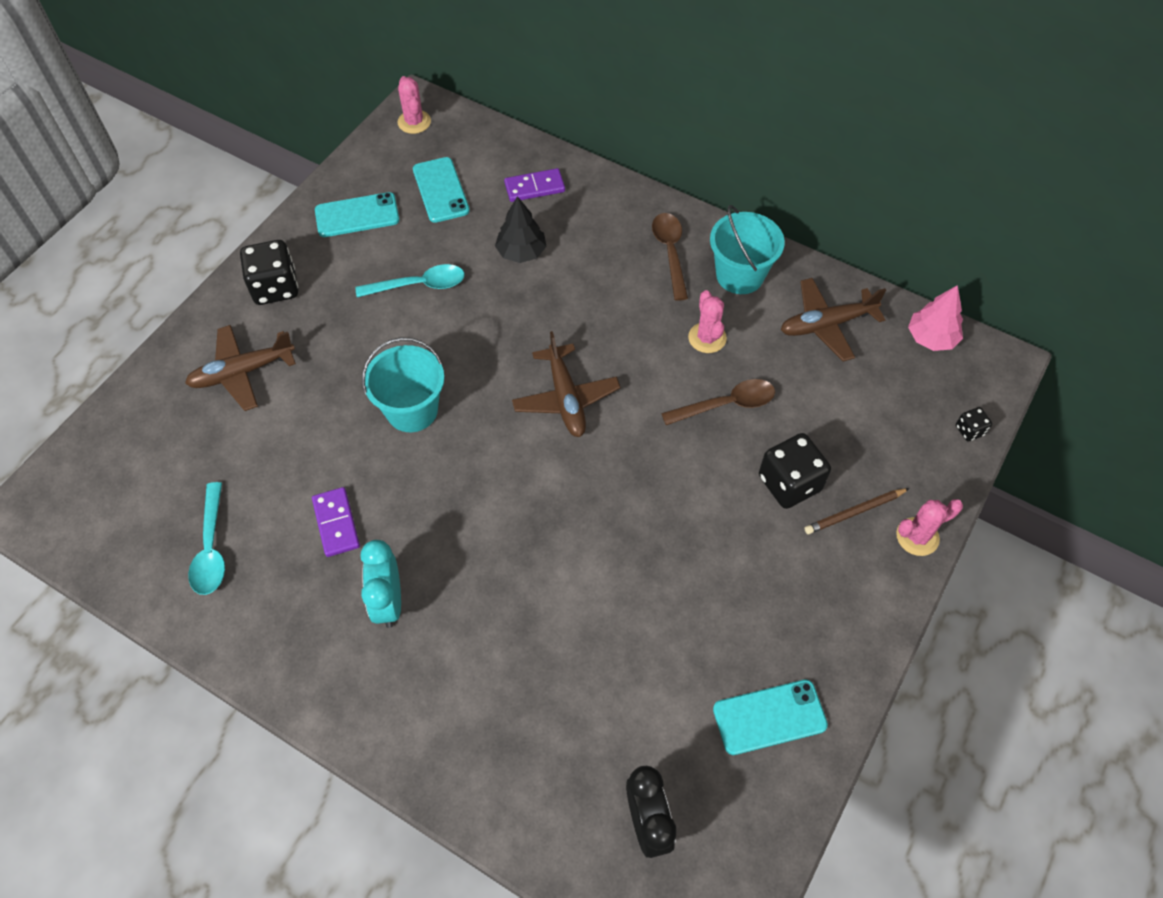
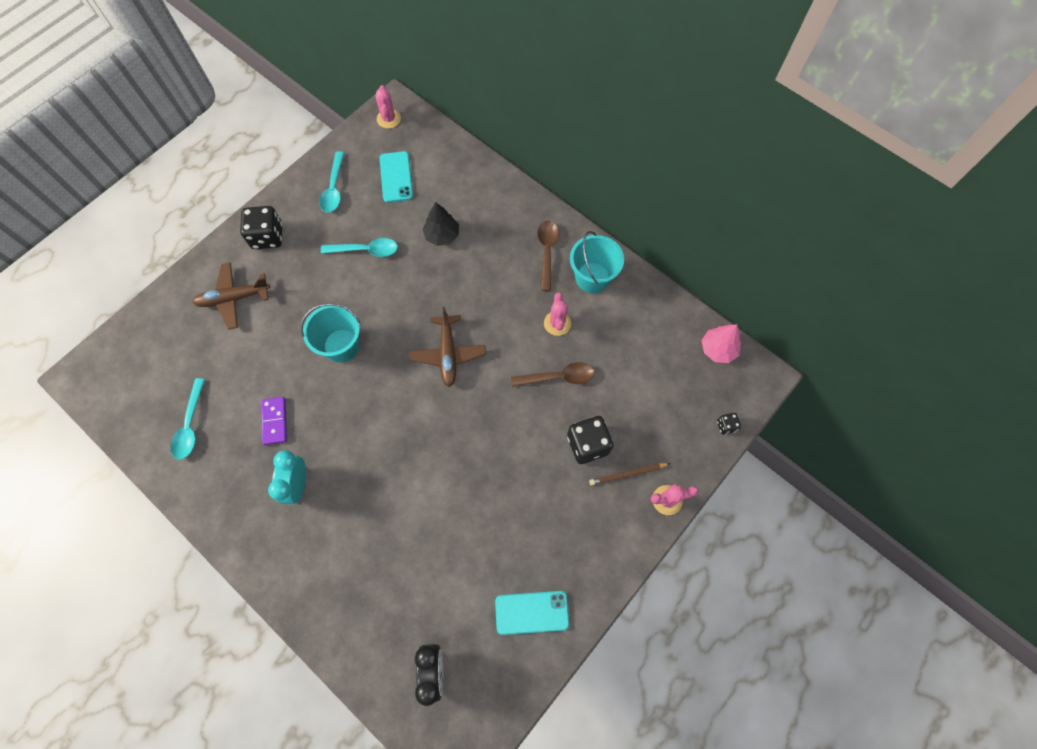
camera: 10 degrees right, 10 degrees up
turquoise phone [315,192,399,237] -> turquoise spoon [319,151,344,213]
purple domino [504,168,565,202] -> none
brown plane [781,278,886,361] -> none

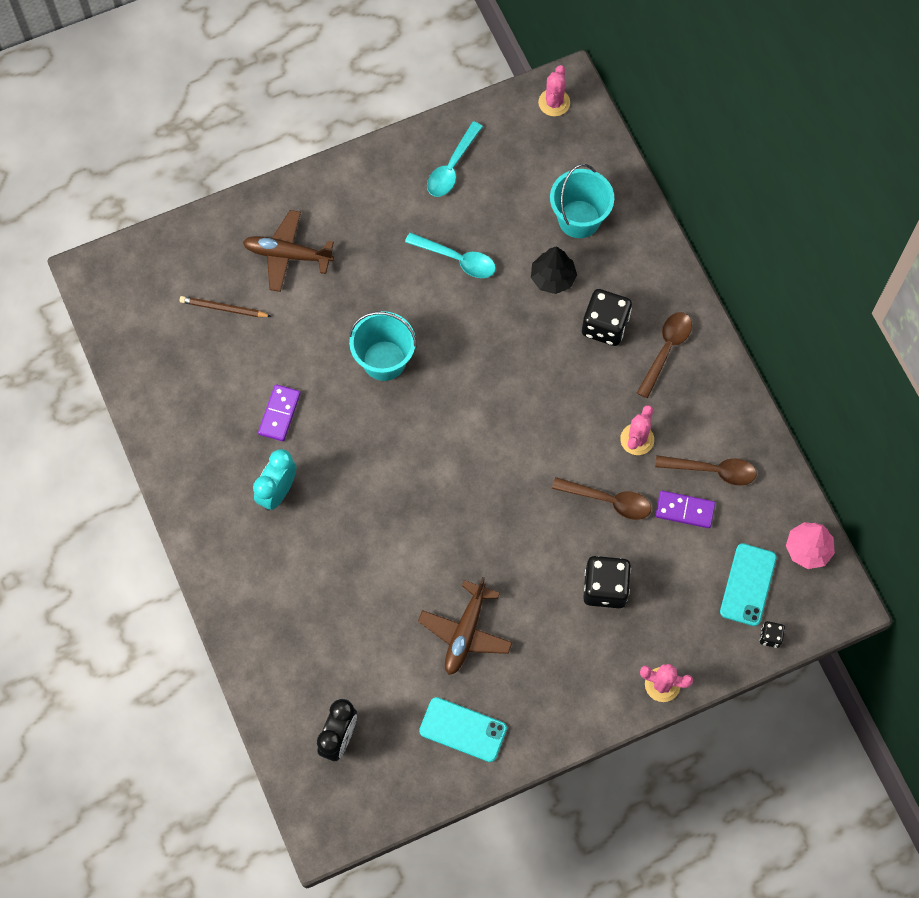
camera: 25 degrees right, 0 degrees up
turquoise spoon [170,378,205,460] -> none
black dice [240,206,282,249] -> black dice moved to [582,289,632,346]
turquoise phone [380,151,413,203] -> turquoise phone moved to [720,543,777,626]
brown plane [409,306,486,387] -> brown plane moved to [418,577,513,675]
turquoise bucket [570,231,624,293] -> turquoise bucket moved to [550,164,614,238]
brown pencil [589,463,671,486] -> brown pencil moved to [180,296,271,317]
none -> brown spoon [655,455,757,486]
none -> purple domino [655,491,715,528]

